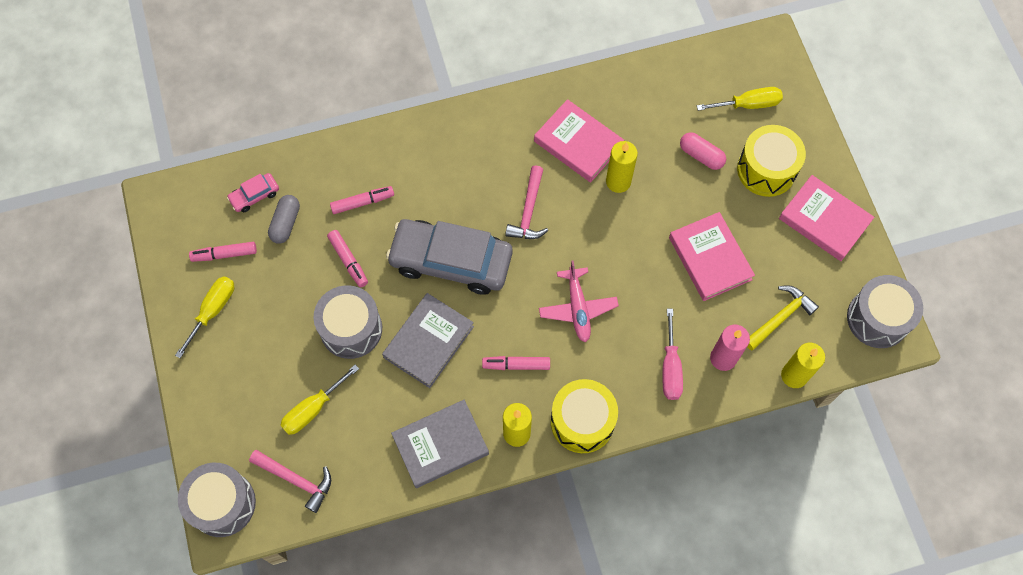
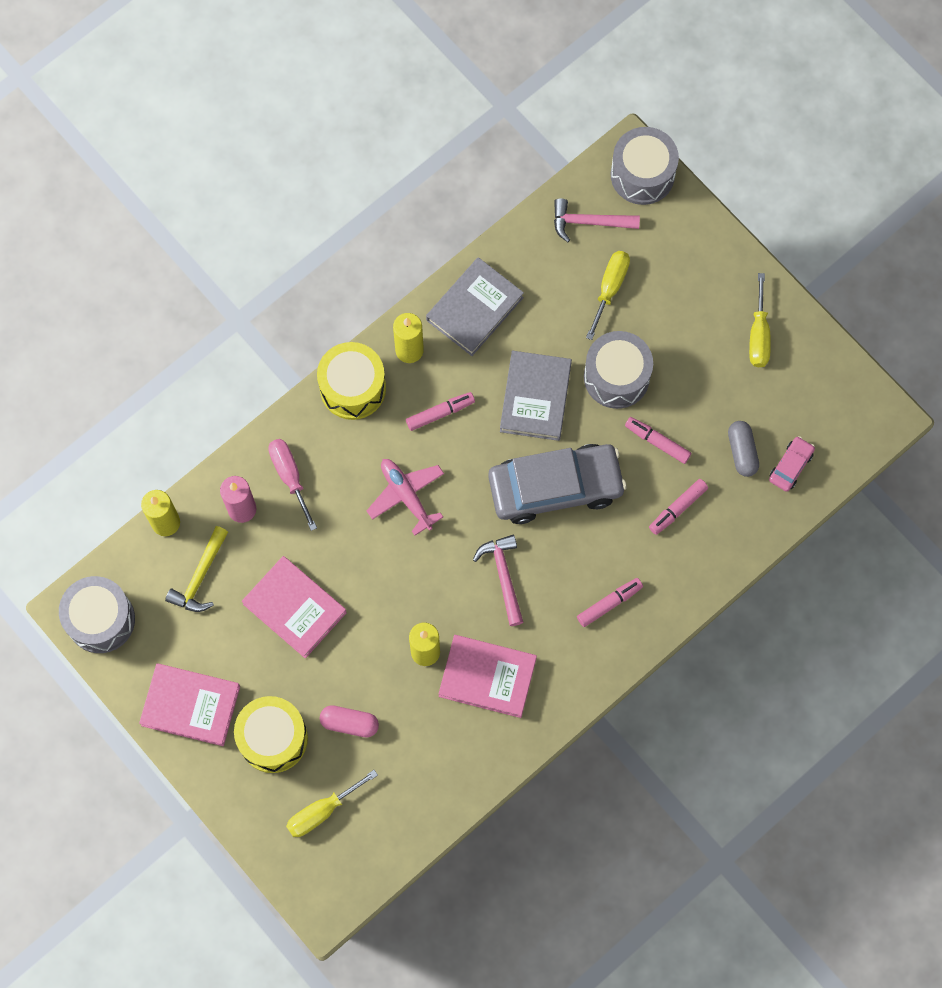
camera: 155 degrees right, 5 degrees up
pink marker [189,242,257,262] -> pink marker moved to [577,578,643,627]

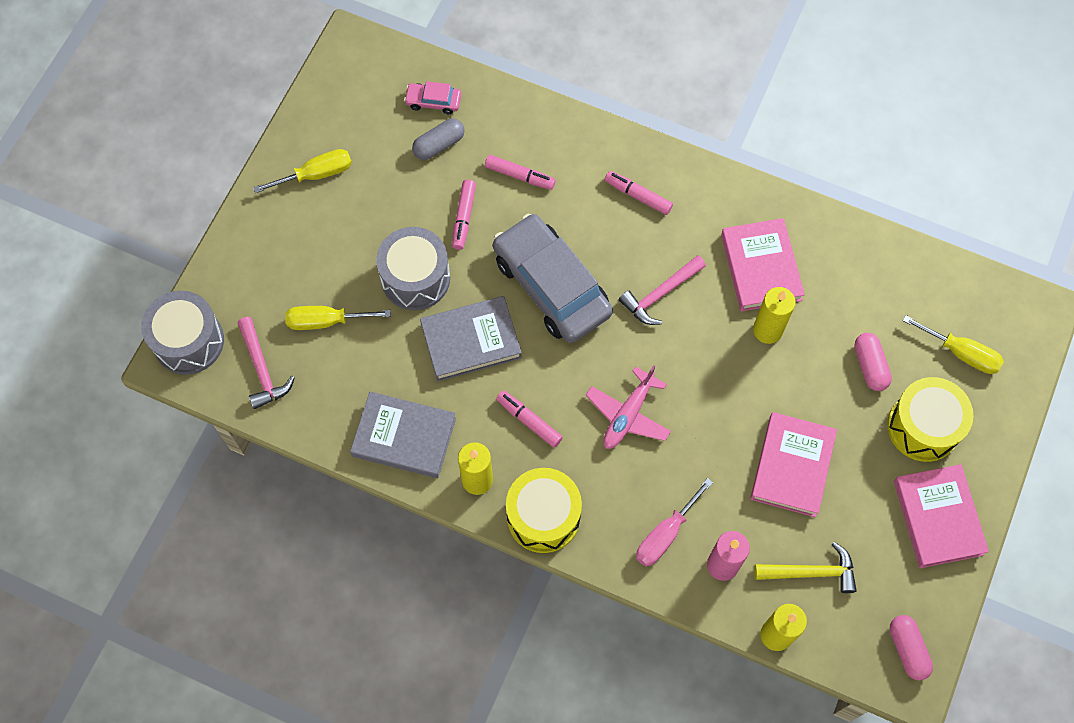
camera: 115 degrees left, 5 degrees down
grey drum [59,576,135,653] -> pink capsule [890,615,933,681]

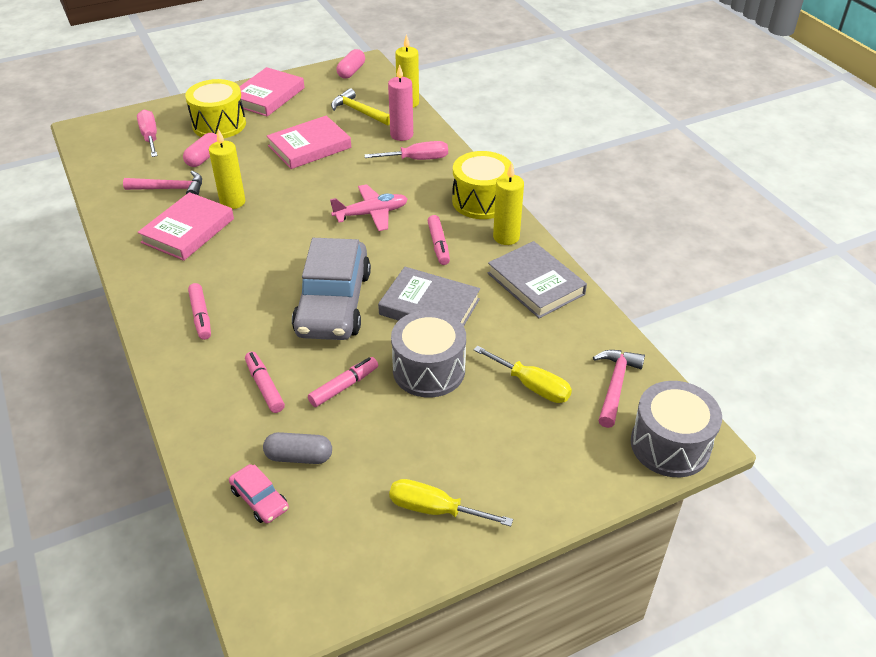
camera: 140 degrees left, 25 degrees down
pink hammer [619,255,706,325] -> pink hammer moved to [123,171,202,196]
yellow screwdriver [902,315,1004,374] -> pink screwdriver [137,109,157,157]

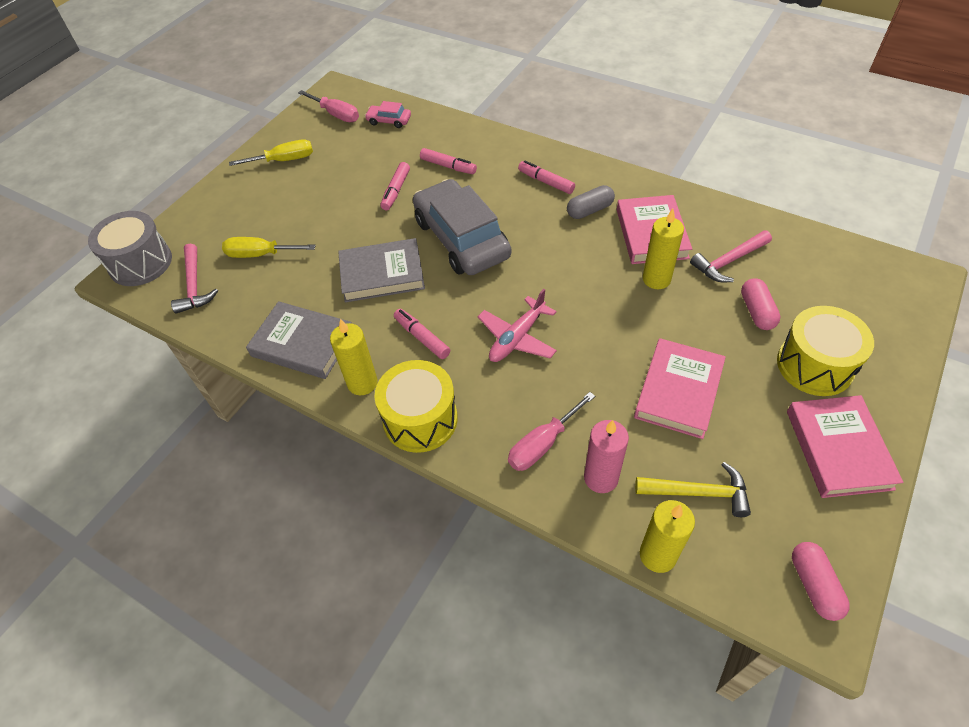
camera: 150 degrees right, 10 degrees up
pink screwdriver [137,109,157,157] -> pink screwdriver moved to [298,90,359,122]
grey capsule [263,432,332,464] -> grey capsule moved to [567,185,615,219]
grey drum [391,310,466,398] -> none

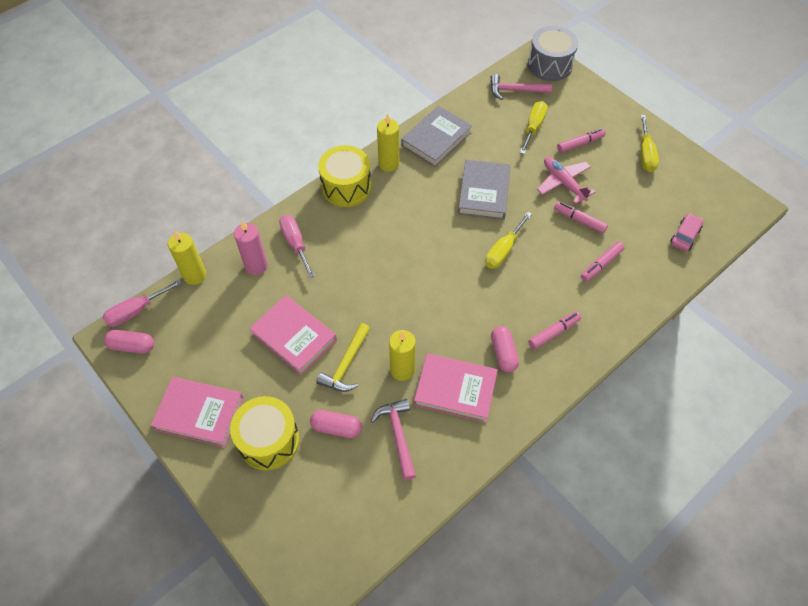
camera: 105 degrees right, 5 degrees up
pink screwdriver [298,90,359,122] -> pink screwdriver moved to [102,279,182,327]
pink marker [394,309,450,359] -> pink marker moved to [557,128,606,153]
grey car [413,179,511,275] -> yellow screwdriver [485,212,532,269]
pink plane [478,289,557,362] -> pink plane moved to [537,157,595,204]
grey capsule [567,185,615,219] -> pink capsule [491,326,519,372]
yellow hammer [635,462,751,517] -> yellow hammer moved to [316,323,370,392]

